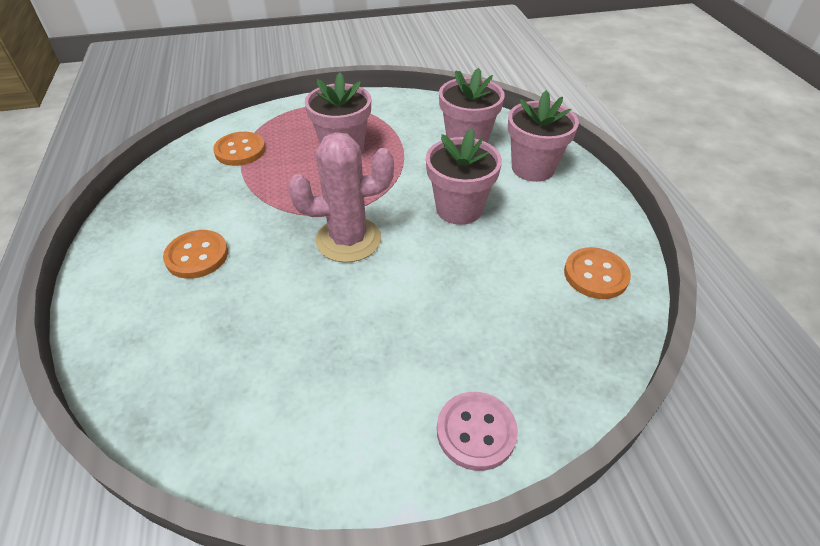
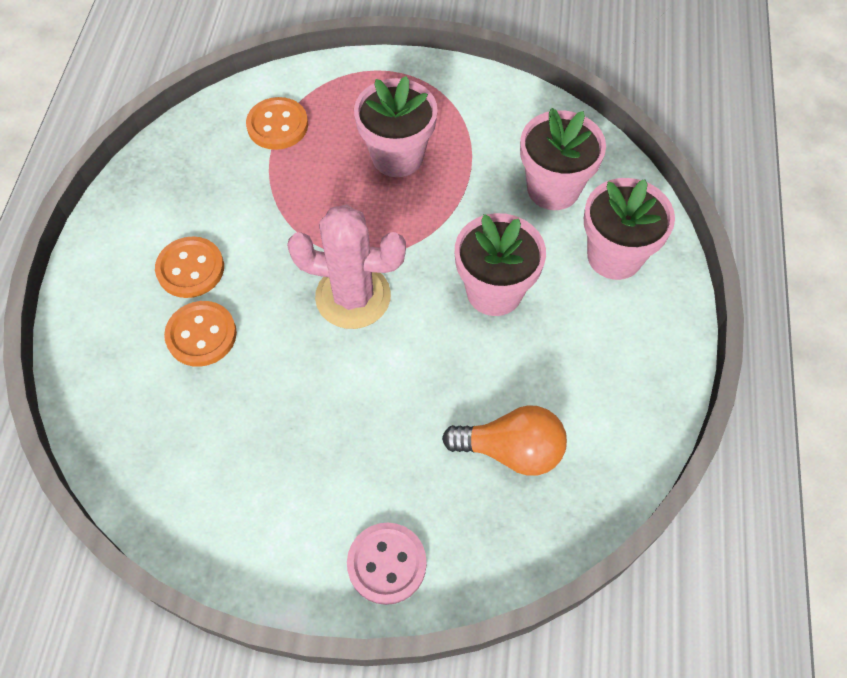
camera: 20 degrees right, 15 degrees up
orange button [564,247,631,299] -> orange button moved to [164,301,237,367]
none -> orange light bulb [442,405,567,476]

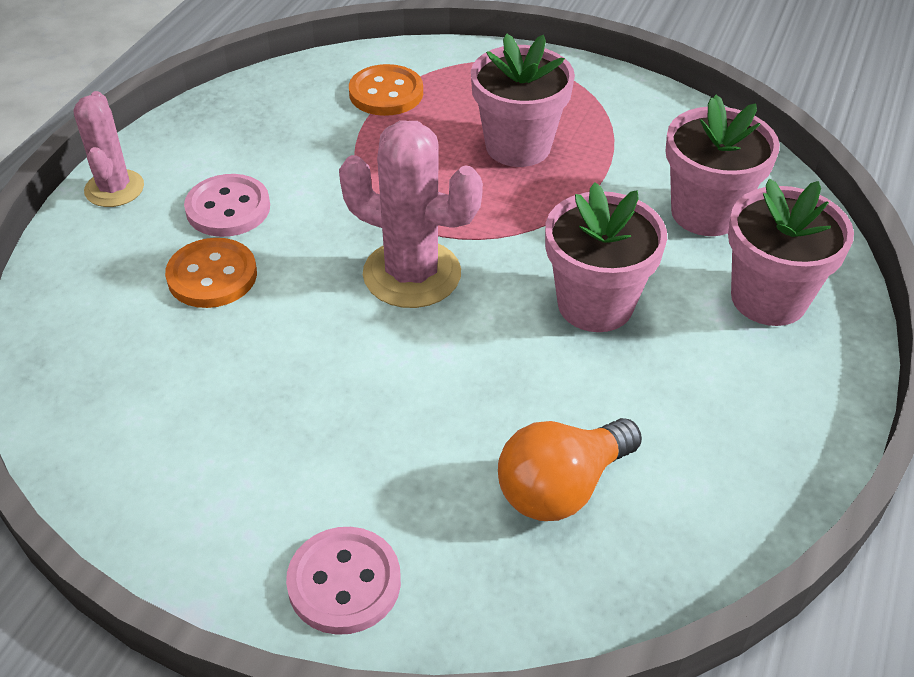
camera: 15 degrees right, 15 degrees down
orange button [155,236,224,298] -> pink button [184,174,270,237]
orange light bulb [442,405,567,476] -> orange light bulb turned 120 degrees clockwise [498,418,642,521]
none -> pink cactus [73,91,144,207]

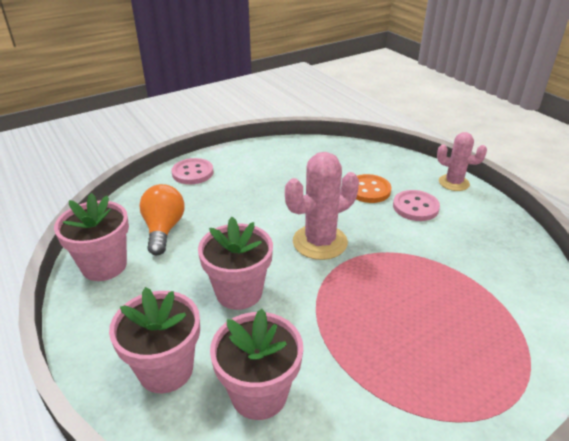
camera: 125 degrees right, 10 degrees down
orange button [349,64,423,116] -> none
pink flower pot [471,33,575,167] -> pink flower pot moved to [54,193,129,281]

